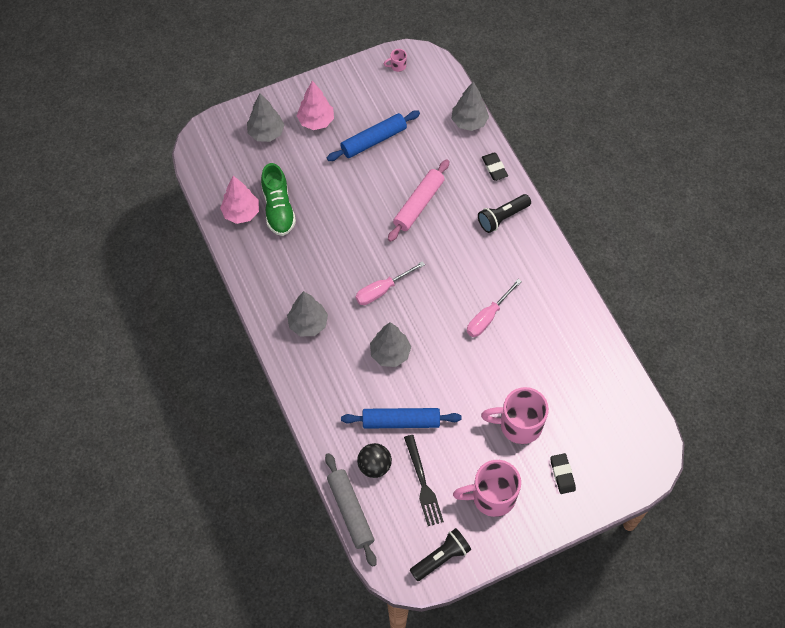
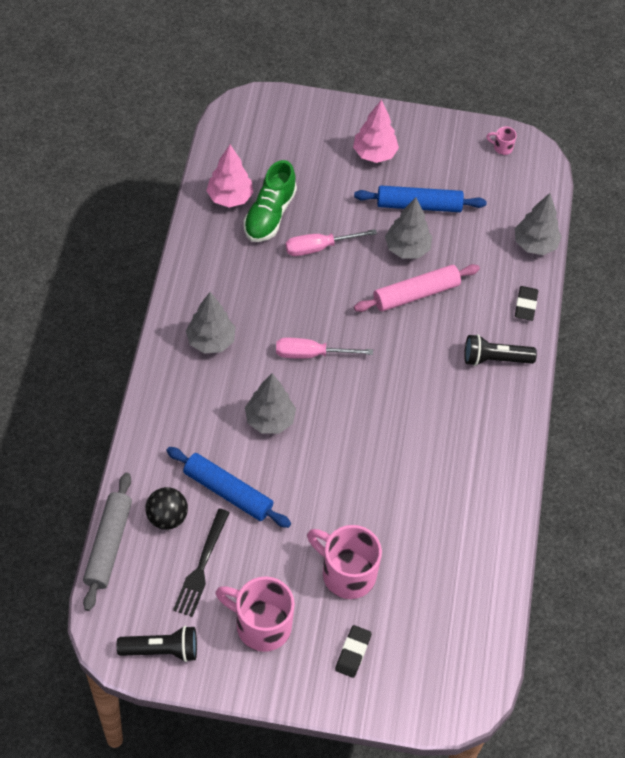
camera: 30 degrees right, 5 degrees down
grey tree [247,93,285,142] -> grey tree moved to [385,197,432,259]
pink screwdriver [467,279,522,337] -> pink screwdriver moved to [286,229,377,256]

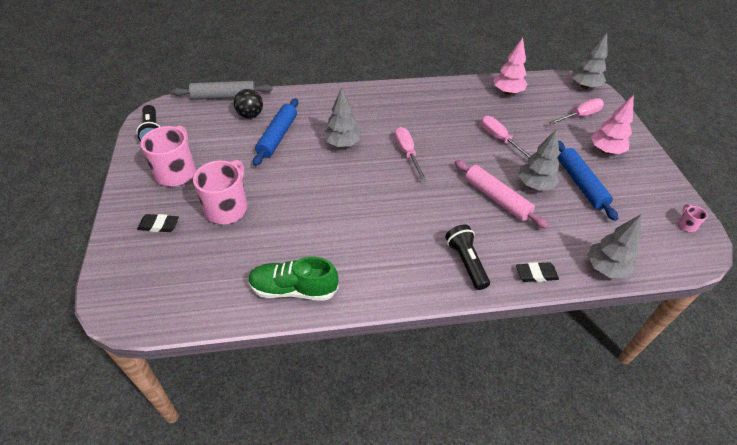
camera: 75 degrees right, 10 degrees down
black fork [173,508,230,617] -> none
grey tree [186,292,235,354] -> grey tree moved to [572,33,608,89]
green shoe [244,160,297,242] -> green shoe moved to [248,257,339,301]
none -> pink screwdriver [550,98,604,125]

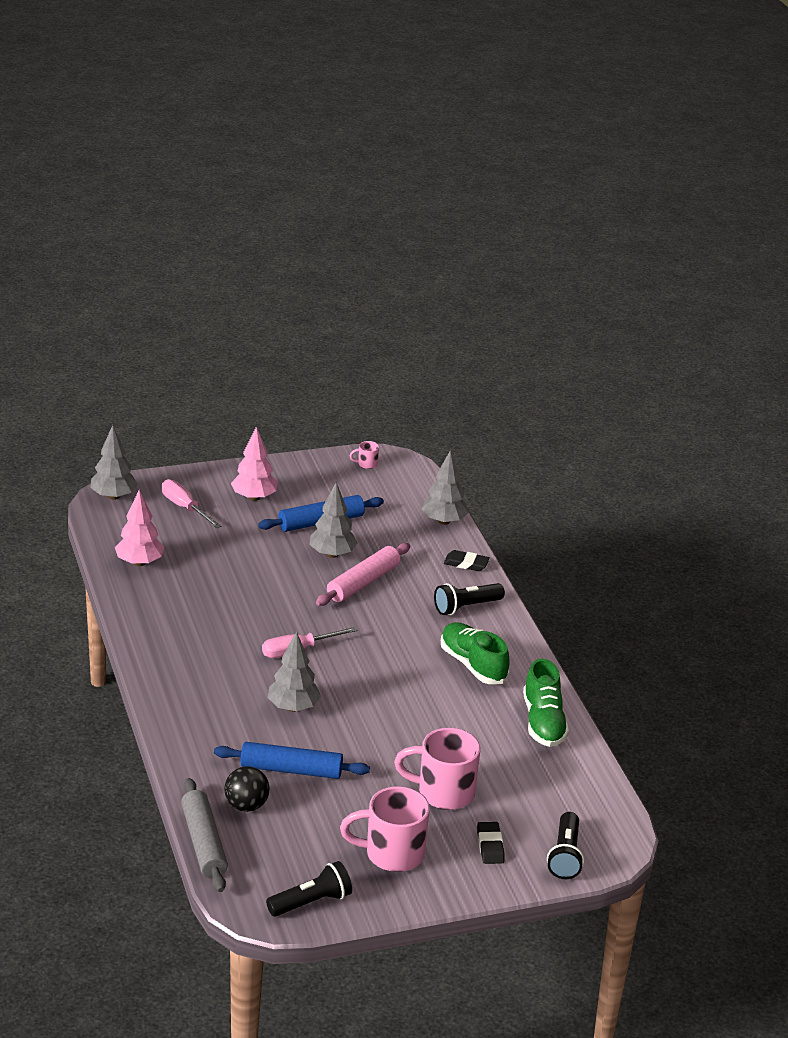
camera: 100 degrees left, 15 degrees down
pink screwdriver [481,116,531,158] -> none
black eraser [516,262,559,282] -> black eraser turned 60 degrees counterclockwise [444,550,490,571]
none -> green shoe [441,622,510,684]
none -> black flashlight [547,812,584,879]

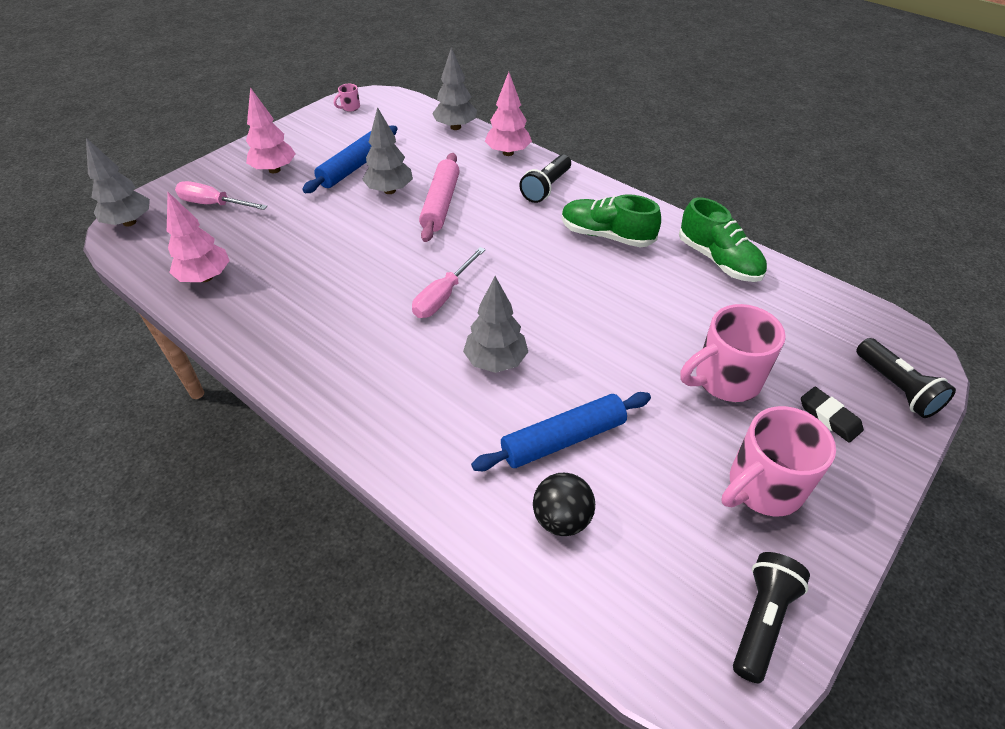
camera: 30 degrees left, 15 degrees up
grey rolling pin [181,778,228,892] -> none
black eraser [444,550,490,571] -> pink tree [485,72,532,156]

